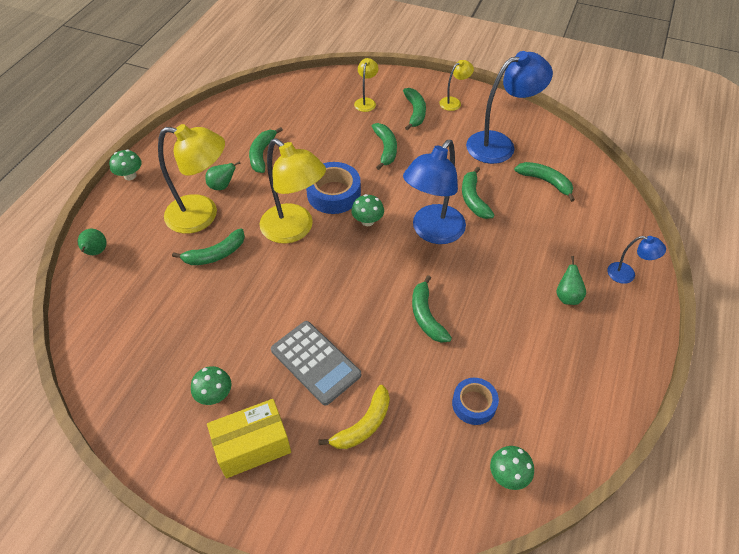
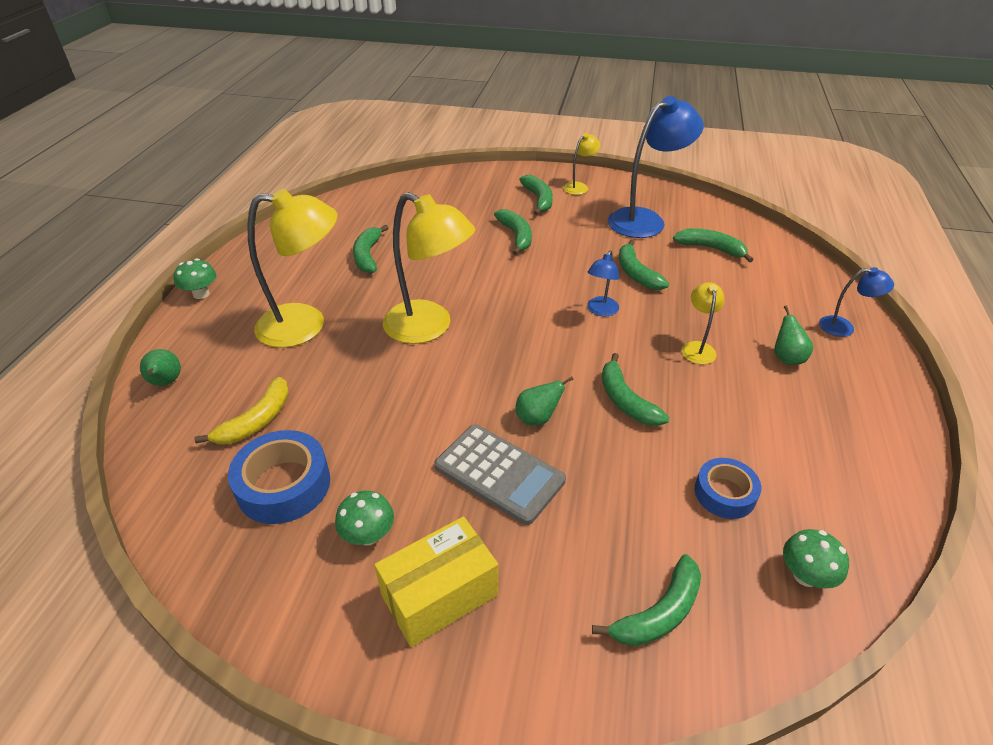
camera: 10 degrees left, 10 degrees down
green banana [172,228,245,265] -> green banana moved to [592,554,701,646]
green pear [205,161,241,190] -> green pear moved to [515,377,574,426]
blue tape [306,162,361,214] -> blue tape moved to [228,430,330,524]
yellow banana [318,385,390,449] -> yellow banana moved to [194,377,289,444]
green mushroom [351,194,384,226] -> none
yellow lamp [354,58,378,112] -> yellow lamp moved to [682,282,725,364]
blue lamp [403,140,466,244] -> blue lamp [587,250,619,316], size x0.48

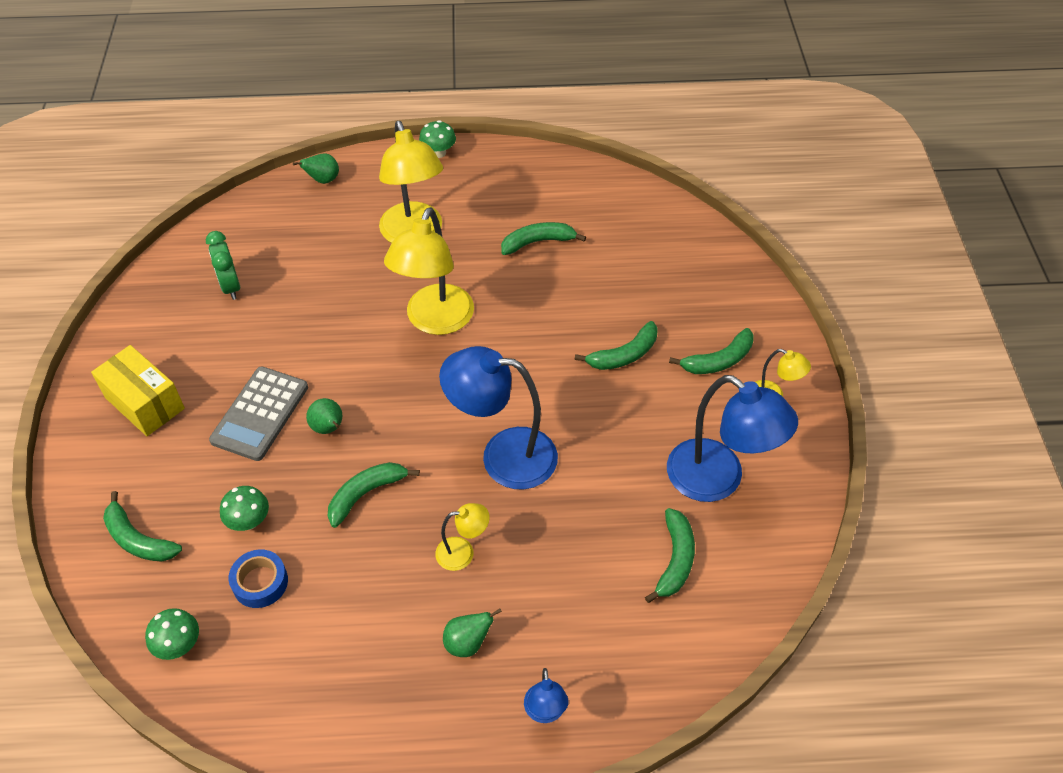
camera: 75 degrees right, 10 degrees up
yellow banana [194,377,289,444] -> none
blue tape [228,430,330,524] -> green clock [206,231,240,300]
green mushroom [335,491,394,545] -> green mushroom moved to [220,486,269,531]
blue lamp [587,250,619,316] -> blue lamp [439,346,558,489], size x2.07
green banana [619,240,669,290] -> none

